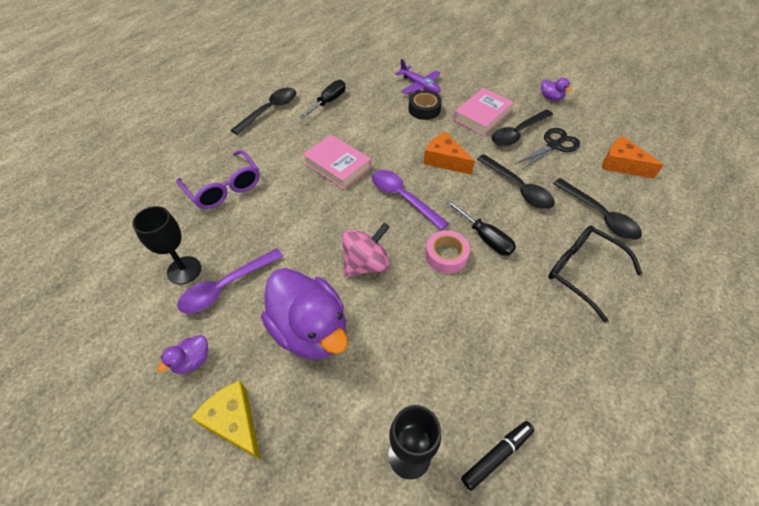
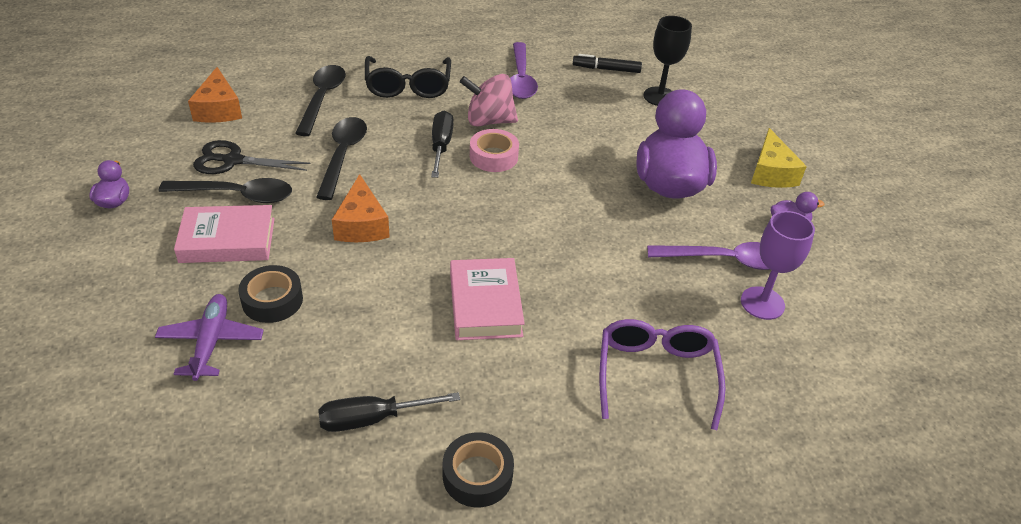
camera: 140 degrees left, 10 degrees down
black goblet [132,206,201,285] -> purple goblet [741,211,815,320]
black spoon [231,88,296,135] -> black tape [443,432,514,507]
pink spinning top [342,223,390,277] -> pink spinning top moved to [460,74,518,126]
purple spoon [372,170,449,230] -> purple spoon moved to [510,42,538,99]

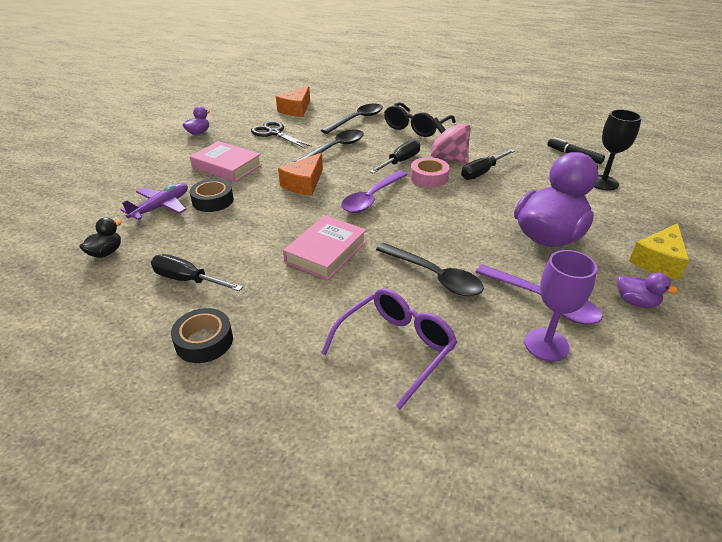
camera: 40 degrees right, 5 degrees down
black spoon [159,178,292,203] -> black spoon moved to [376,243,484,296]
purple spoon [510,42,538,99] -> purple spoon moved to [341,171,408,213]
none -> black duck [80,217,122,258]
none -> black screwdriver [461,149,515,180]

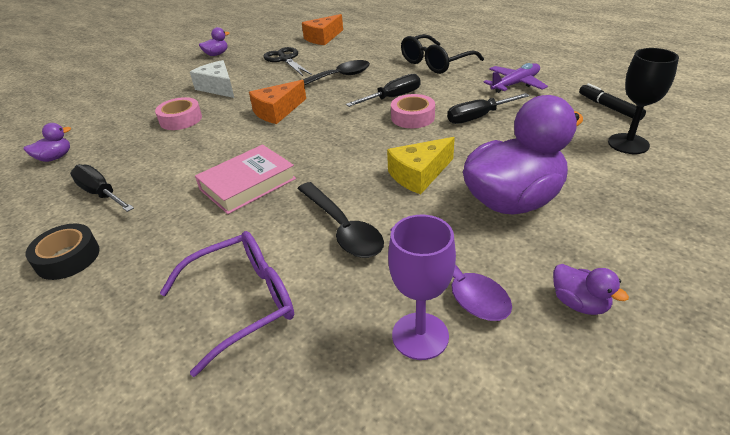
camera: 20 degrees right, 0 degrees up
black duck [80,217,122,258] -> purple duck [24,123,71,162]
purple plane [121,183,188,220] -> purple plane moved to [483,63,548,93]
black tape [189,179,234,212] -> pink tape [155,97,202,130]
pink book [190,141,262,182] -> white cheese [190,60,234,98]
black spoon [321,103,383,134] -> none
purple spoon [341,171,408,213] -> none
pink spinning top [430,117,471,164] -> none
yellow cheese [629,223,689,280] -> yellow cheese moved to [387,137,455,194]

